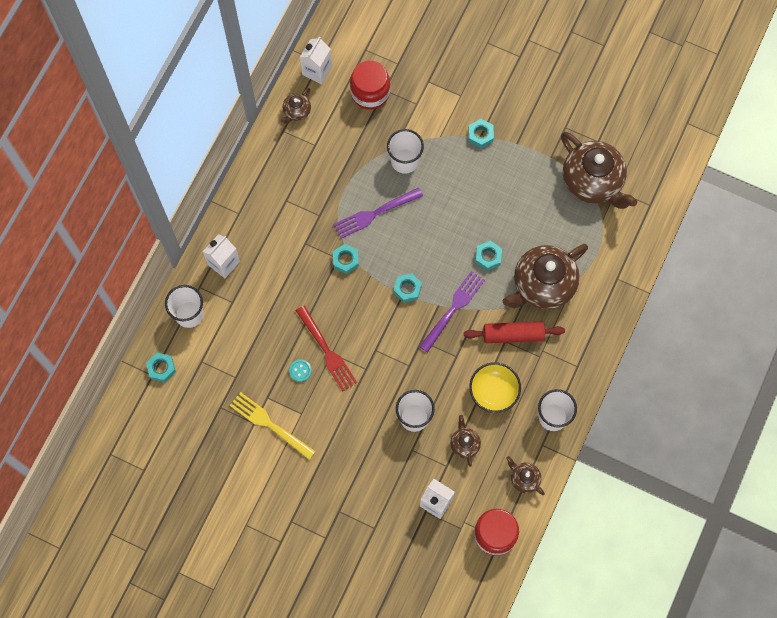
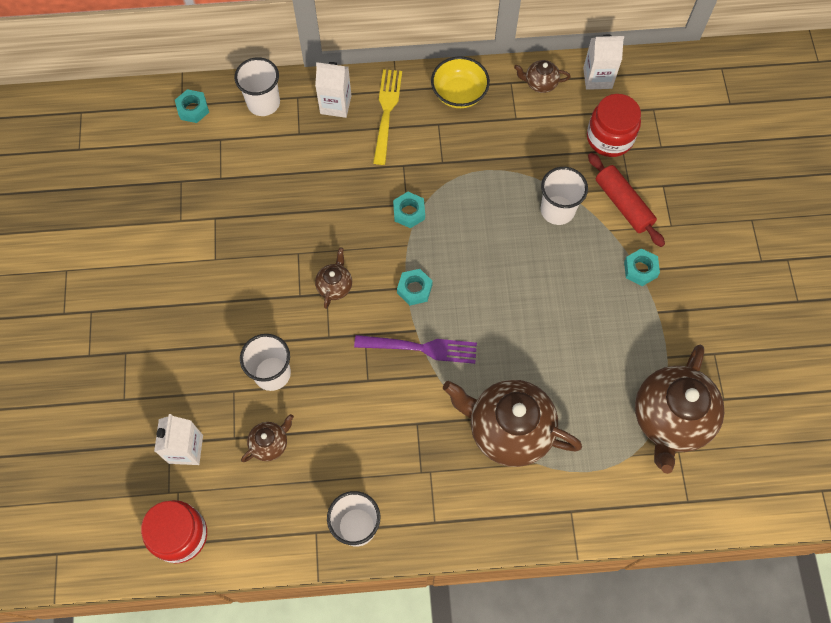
camera: 60 degrees right, 5 degrees down
yellow fork [230,392,316,460] -> yellow fork moved to [373,69,402,165]
turquoise button [289,359,312,382] -> none
red fork [296,305,357,391] -> none
purple fork [333,188,423,239] -> none
red rolling pin [464,322,565,343] -> red rolling pin moved to [588,153,665,247]
yellow bowl [469,362,521,413] -> yellow bowl moved to [431,56,490,108]
turquoise nut [475,241,502,271] -> none
brown teapot [506,456,545,495] -> brown teapot moved to [315,247,352,309]

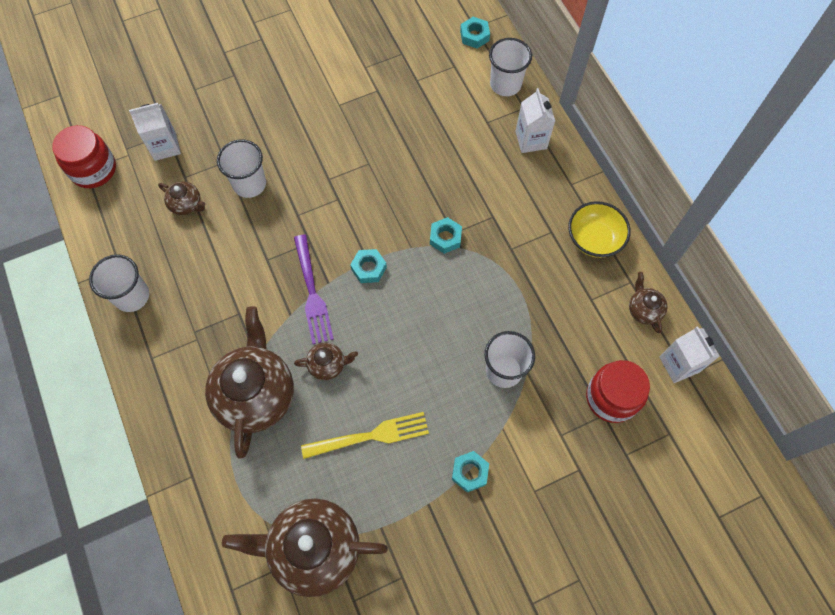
camera: 70 degrees right, 0 degrees up
brown teapot [315,247,352,309] -> brown teapot moved to [294,343,358,380]
yellow fork [373,69,402,165] -> yellow fork moved to [301,412,429,459]
red rolling pin [588,153,665,247] -> none

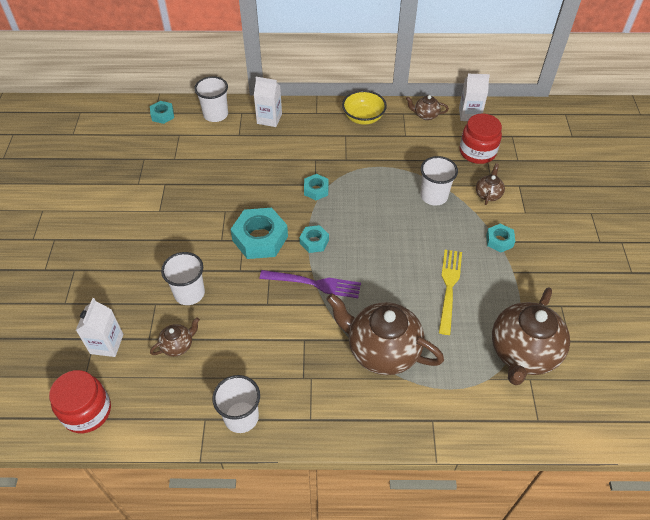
camera: 65 degrees left, 15 degrees down
brown teapot [294,343,358,380] -> brown teapot moved to [476,163,505,205]
none -> turquoise nut [230,208,288,259]

